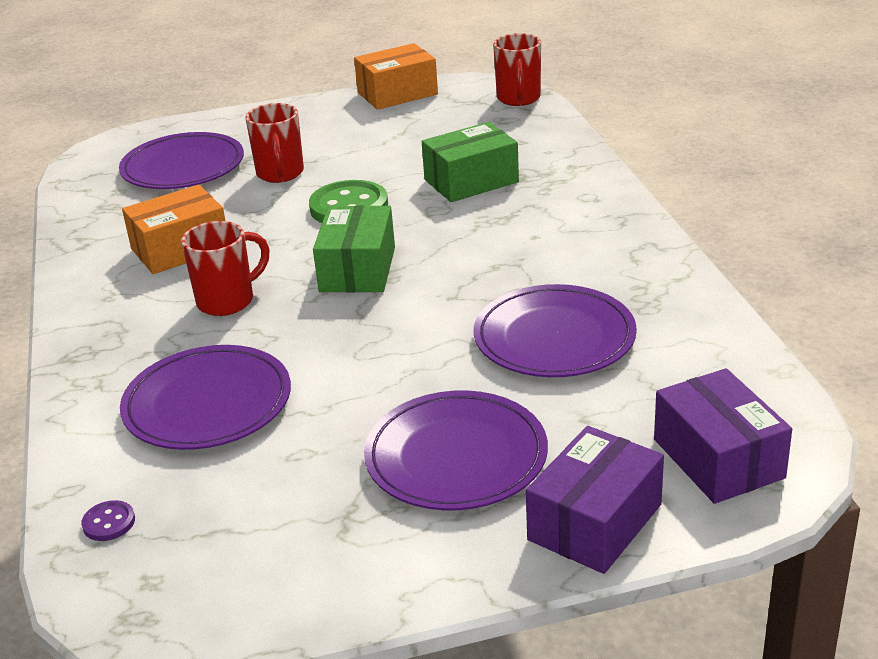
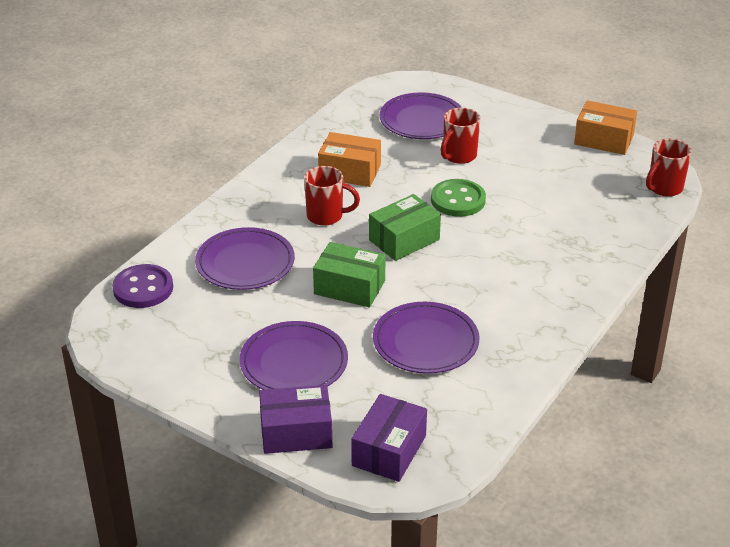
camera: 45 degrees right, 5 degrees up
purple button [81,500,135,541] -> purple button [112,264,173,308], size x2.17
green box [422,122,519,202] -> green box moved to [313,242,386,307]

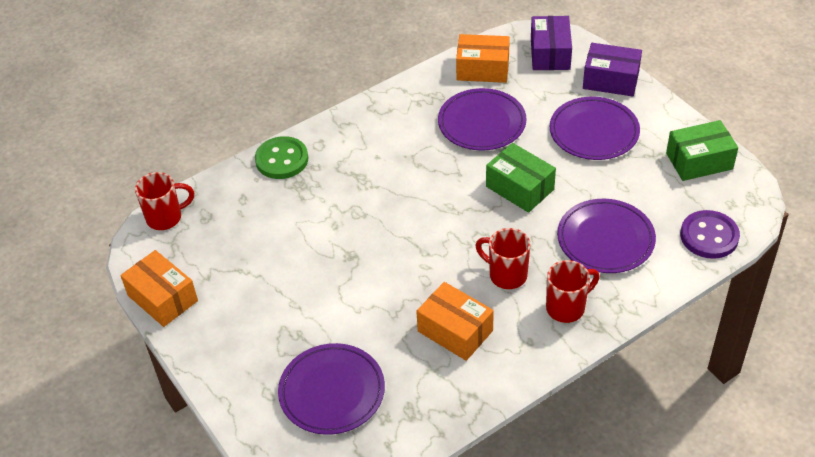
camera: 155 degrees left, 10 degrees up
purple box [351,394,427,482] -> purple box turned 45 degrees counterclockwise [531,16,572,70]
green box [369,194,441,261] -> green box moved to [666,120,738,181]
green button [431,179,486,217] -> green button moved to [255,136,308,179]
red mug [440,108,480,164] -> red mug moved to [546,260,599,323]
none -> orange box [456,34,510,83]

